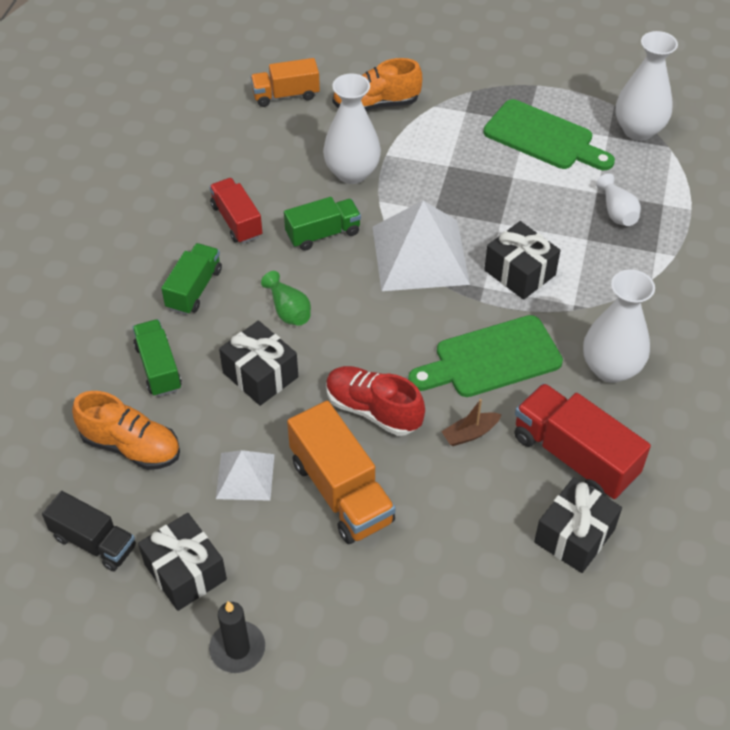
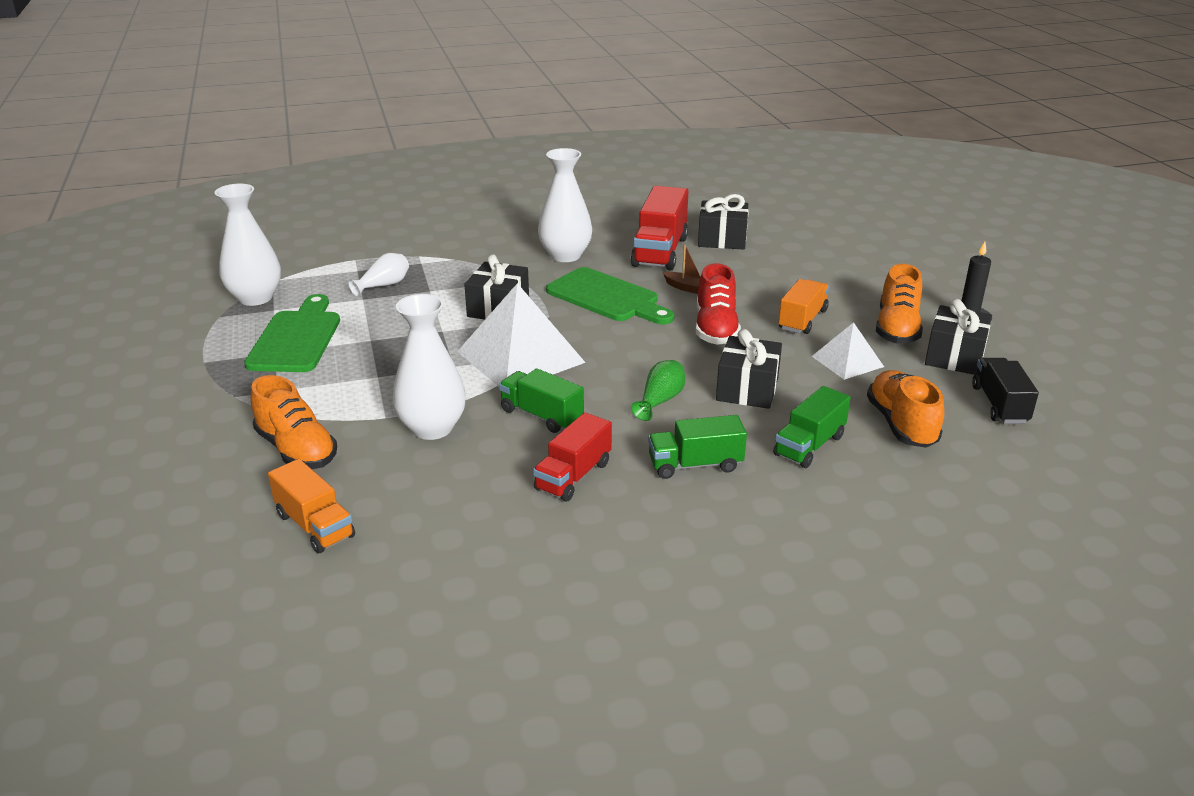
camera: 120 degrees left, 20 degrees down
orange truck [287,401,396,544] -> orange truck [778,279,829,334], size x0.65
none -> orange shoe [876,264,923,344]

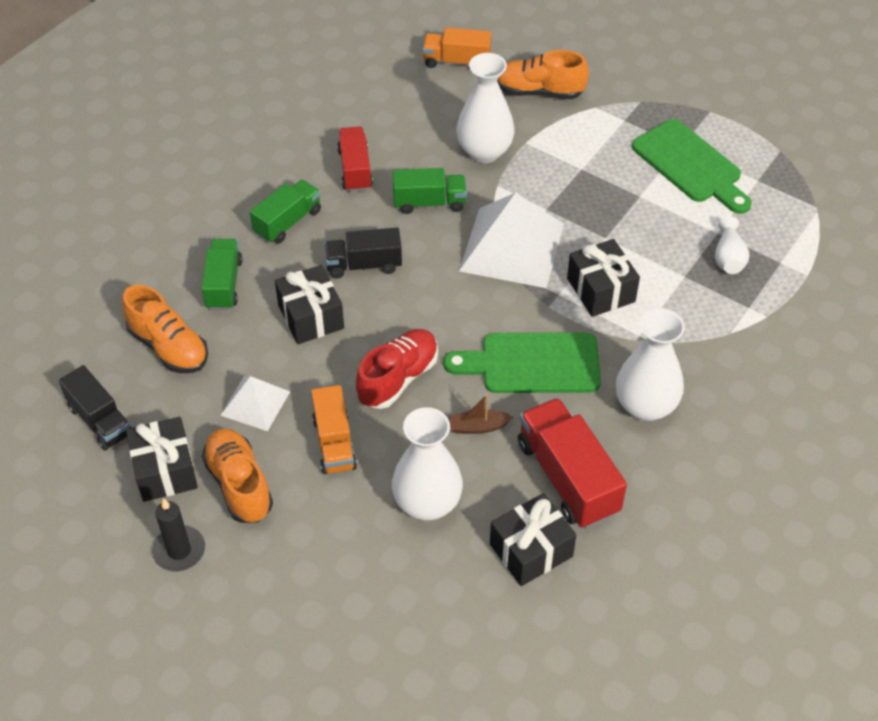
camera: 140 degrees right, 20 degrees up
white vase [214,184,281,306] -> white vase moved to [392,407,463,520]
green vase [631,360,685,421] -> black truck [324,227,402,279]
red shoe [696,263,741,345] -> red shoe turned 75 degrees clockwise [356,329,438,409]

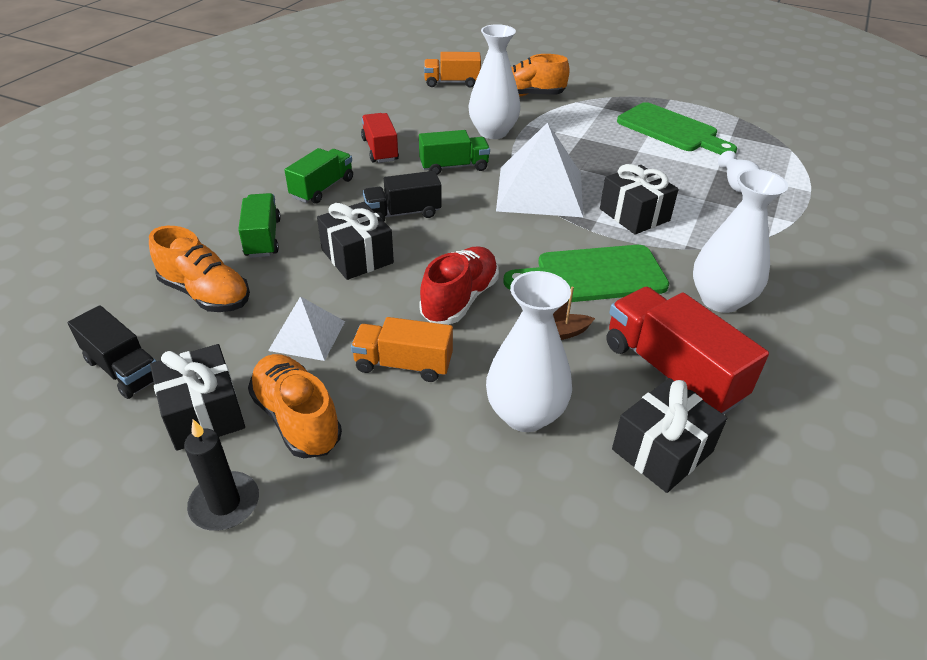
camera: 10 degrees left, 10 degrees down
orange truck [311,385,357,474] -> orange truck turned 120 degrees clockwise [351,317,453,382]

